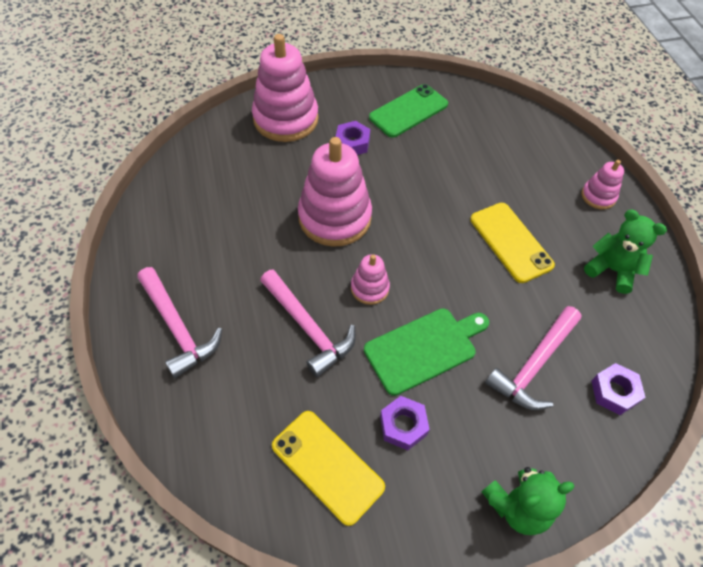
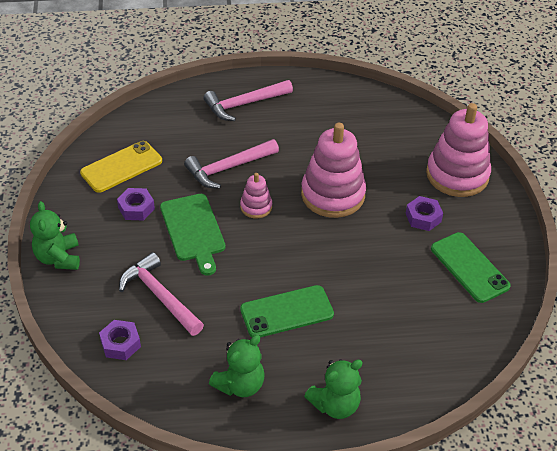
camera: 100 degrees right, 10 degrees down
yellow phone [470,203,555,283] -> green phone [240,285,334,337]
pink stacking toy [582,160,624,209] -> green teddy bear [304,359,363,419]

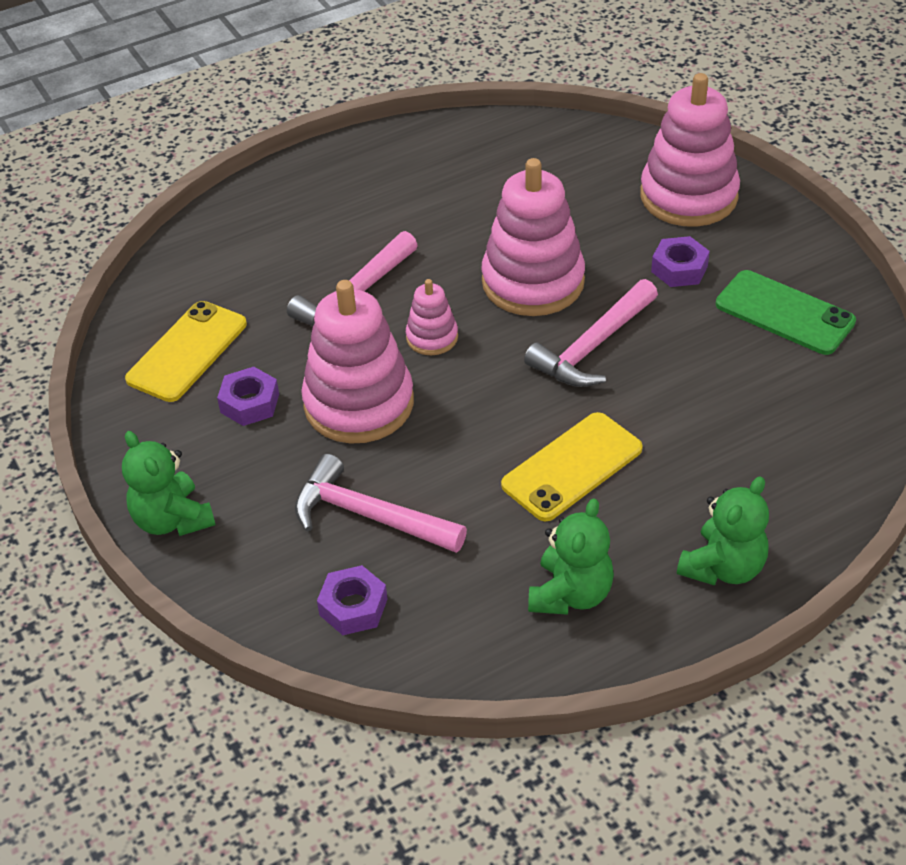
camera: 20 degrees left, 0 degrees up
green cutting board [160,194,226,276] -> pink stacking toy [301,280,414,443]
pink hammer [203,80,293,121] -> pink hammer moved to [524,279,658,387]
green phone [240,285,334,337] -> yellow phone [501,412,643,521]

